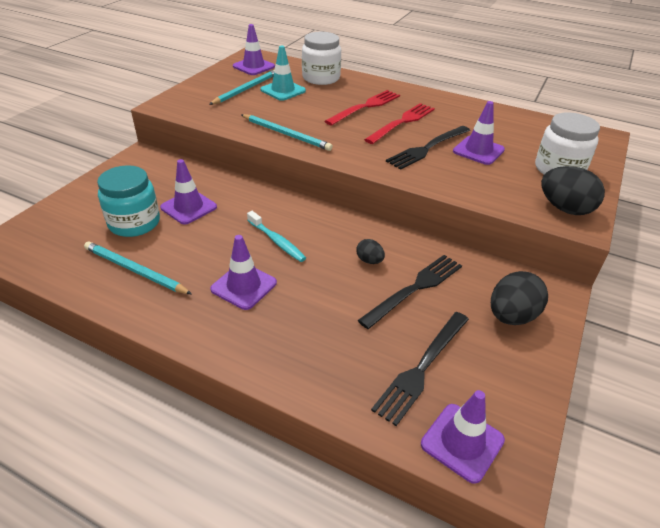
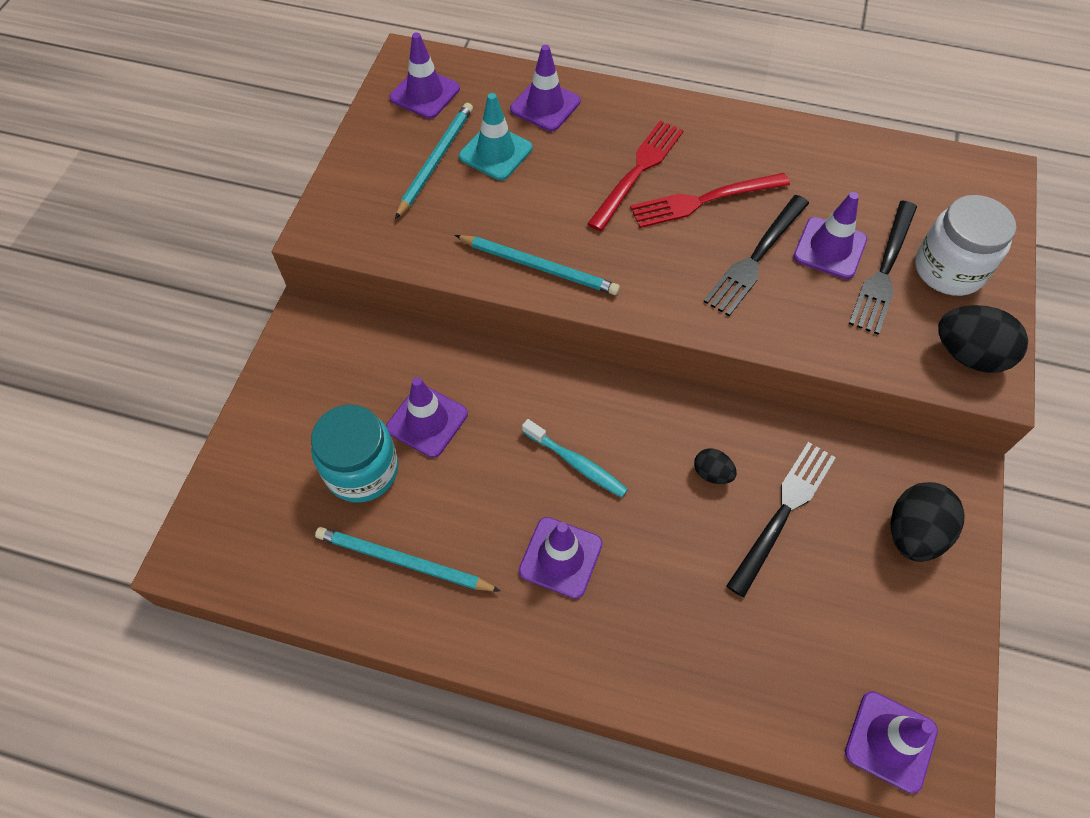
camera: 10 degrees left, 20 degrees up
white jar [302,32,341,85] -> purple traffic cone [510,45,581,131]
red fork [364,103,435,144] -> red fork turned 135 degrees counterclockwise [630,173,790,228]
black fork [371,312,469,426] -> black fork moved to [849,200,917,335]

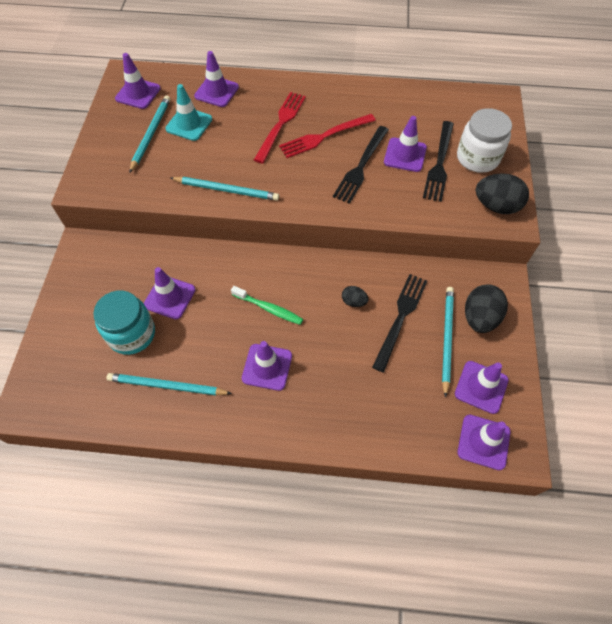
camera: 10 degrees left, 0 degrees up
turquoise toothbrush [522,419,628,497] -> green toothbrush [231,286,303,325]
none -> turquoise pencil [442,287,454,398]
none -> purple traffic cone [455,361,509,414]

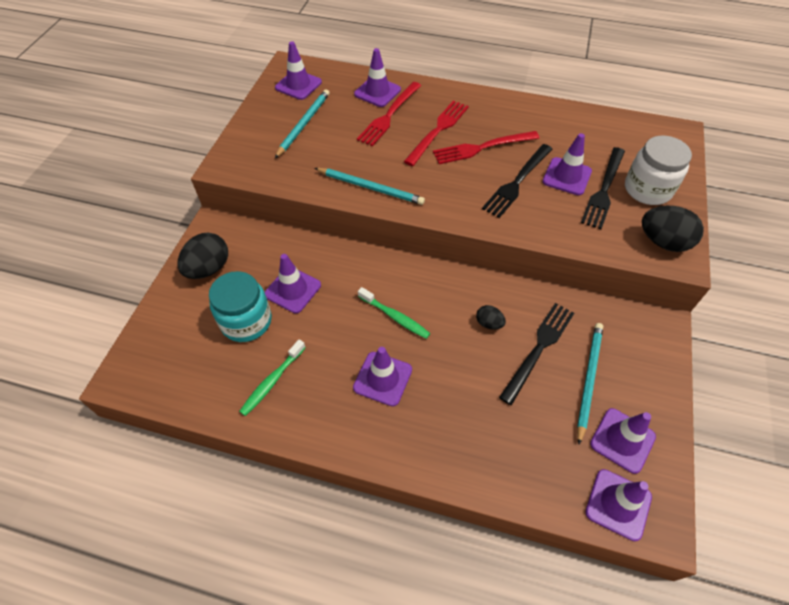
camera: 10 degrees right, 5 degrees down
turquoise pencil [107,373,232,395] -> green toothbrush [239,339,306,416]
turquoise traffic cone [165,84,212,141] -> none
black egg [465,284,508,333] -> black egg moved to [177,232,228,279]
none -> red fork [357,82,421,147]

